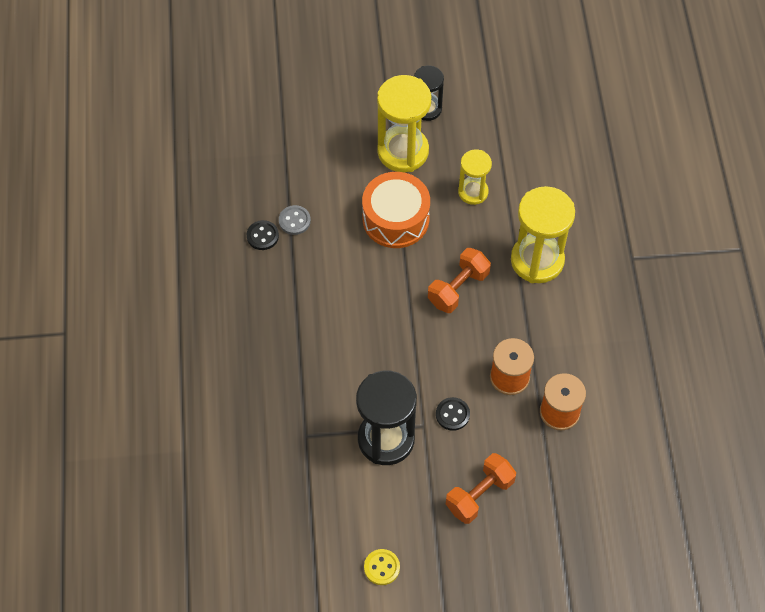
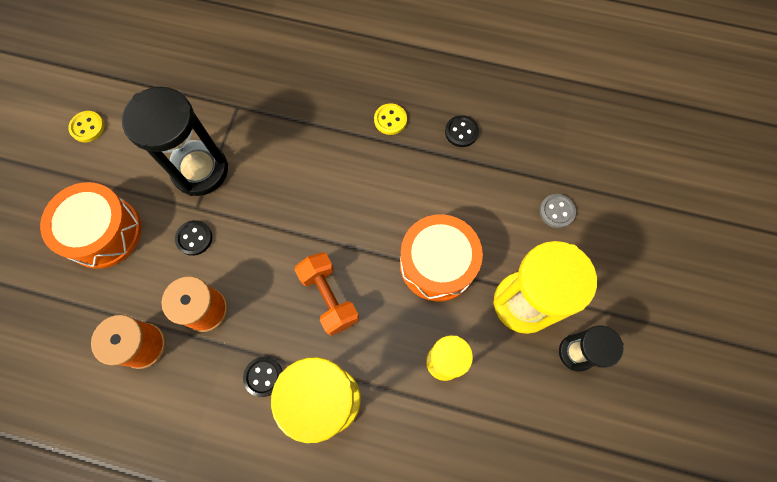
camera: 110 degrees right, 10 degrees up
grey button [279,205,311,235] -> grey button moved to [540,194,576,228]
orange dumbbell [446,453,516,524] -> orange drum [40,182,142,269]
none -> black button [243,357,282,397]
none -> yellow button [374,103,407,135]

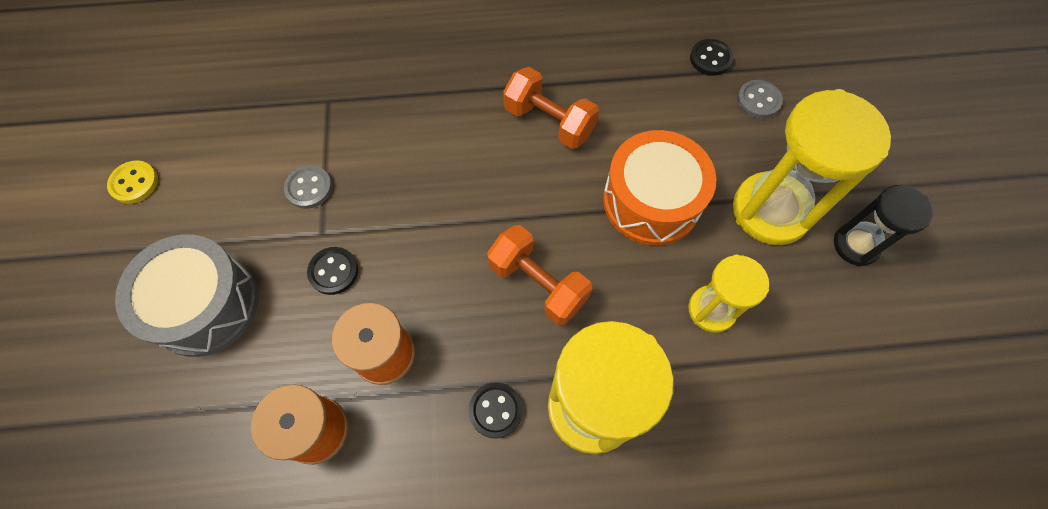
camera: 20 degrees left, 5 degrees down
orange drum [40,182,142,269] -> grey drum [115,234,258,357]
black hourglass [122,87,228,196] -> grey button [284,165,332,209]
yellow button [374,103,407,135] -> none
black button [445,115,479,147] -> black button moved to [690,39,733,76]
none -> orange dumbbell [503,67,599,149]

